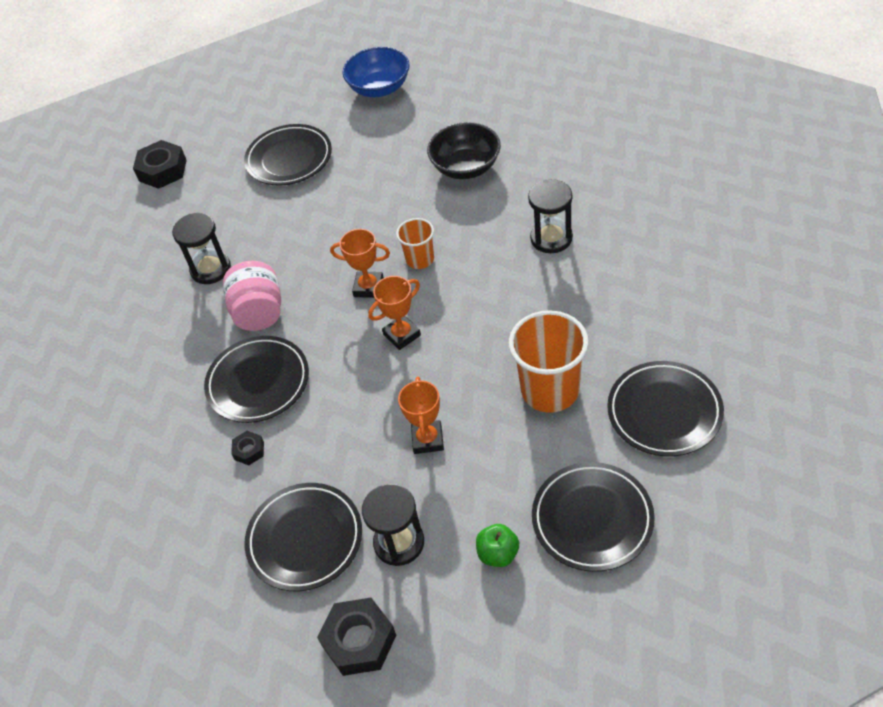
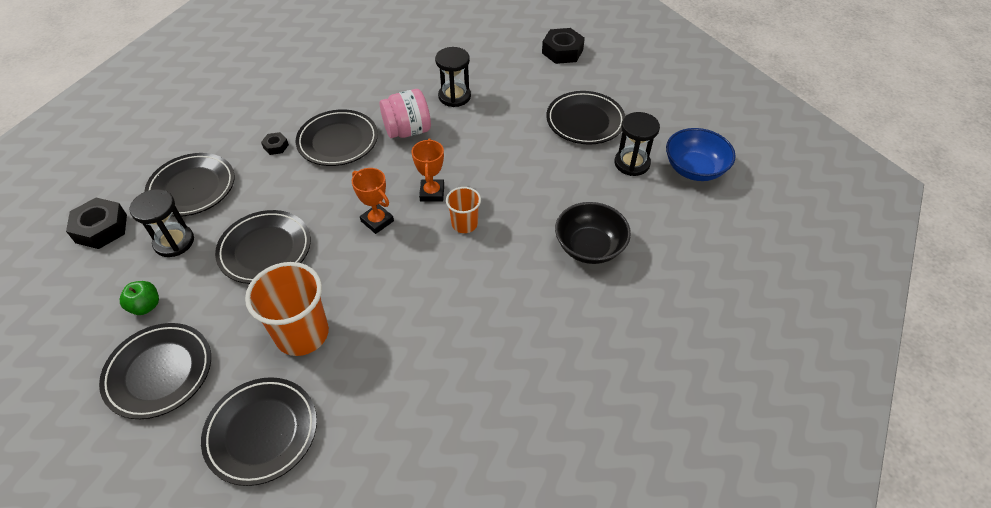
camera: 75 degrees right, 0 degrees up
orange trophy [398,377,444,454] -> black plate [215,210,311,284]
black hourglass [528,179,573,253] -> black hourglass moved to [614,112,660,176]

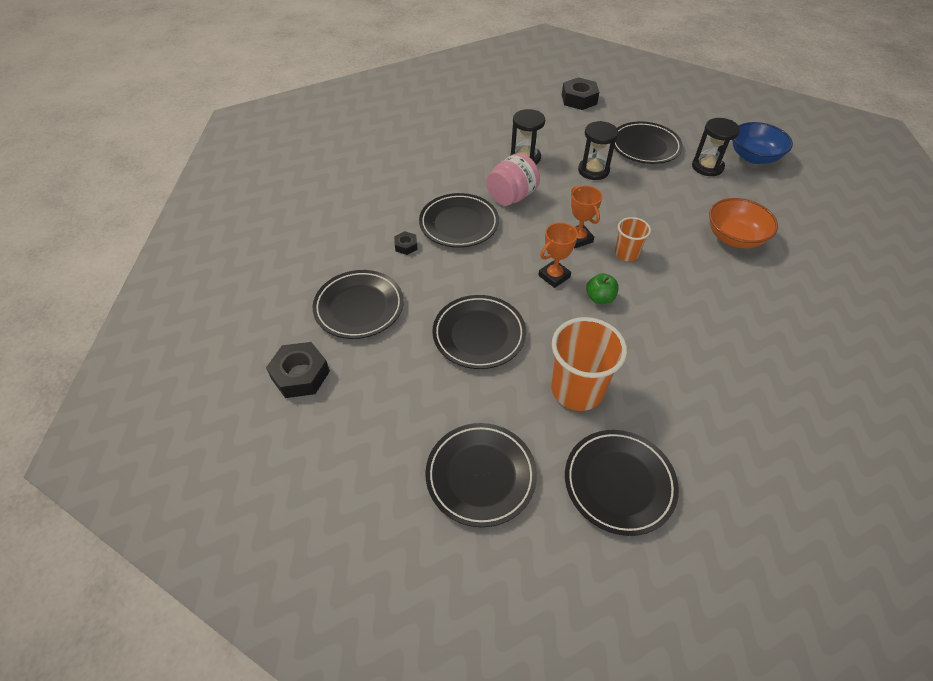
camera: 25 degrees left, 0 degrees up
green apple [120,281,159,315] -> green apple moved to [586,273,618,304]
black hourglass [129,189,194,257] -> black hourglass moved to [578,121,618,180]
orange trophy [352,168,394,234] -> orange trophy turned 60 degrees counterclockwise [538,222,579,288]
black bowl [555,202,631,264] -> orange bowl [709,198,778,248]

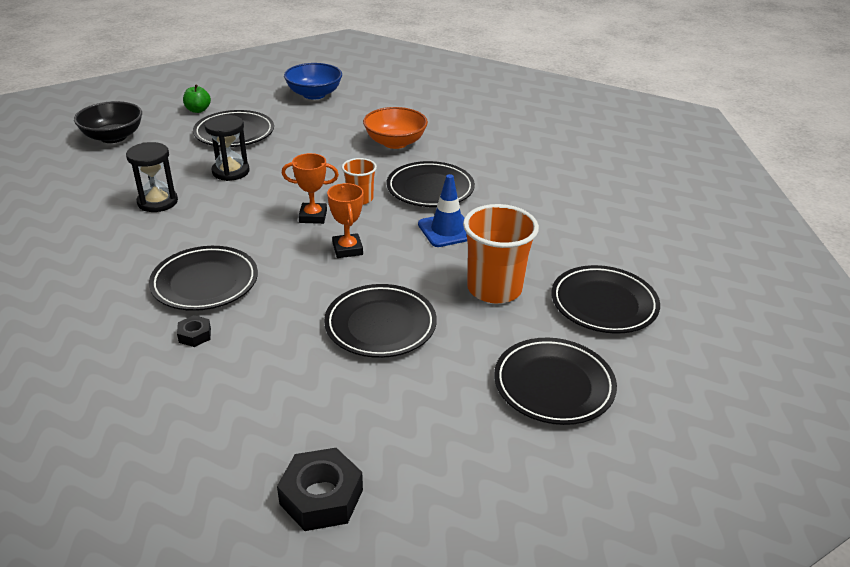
camera: 65 degrees left, 15 degrees down
black plate [313,270,404,339] -> black plate moved to [387,161,475,207]
pink jar [486,153,540,206] -> none
black nut [562,77,599,110] -> black bowl [74,101,142,143]
green apple [586,273,618,304] -> green apple moved to [183,84,211,113]
black hourglass [692,118,740,176] -> none
none -> blue traffic cone [418,174,467,247]

